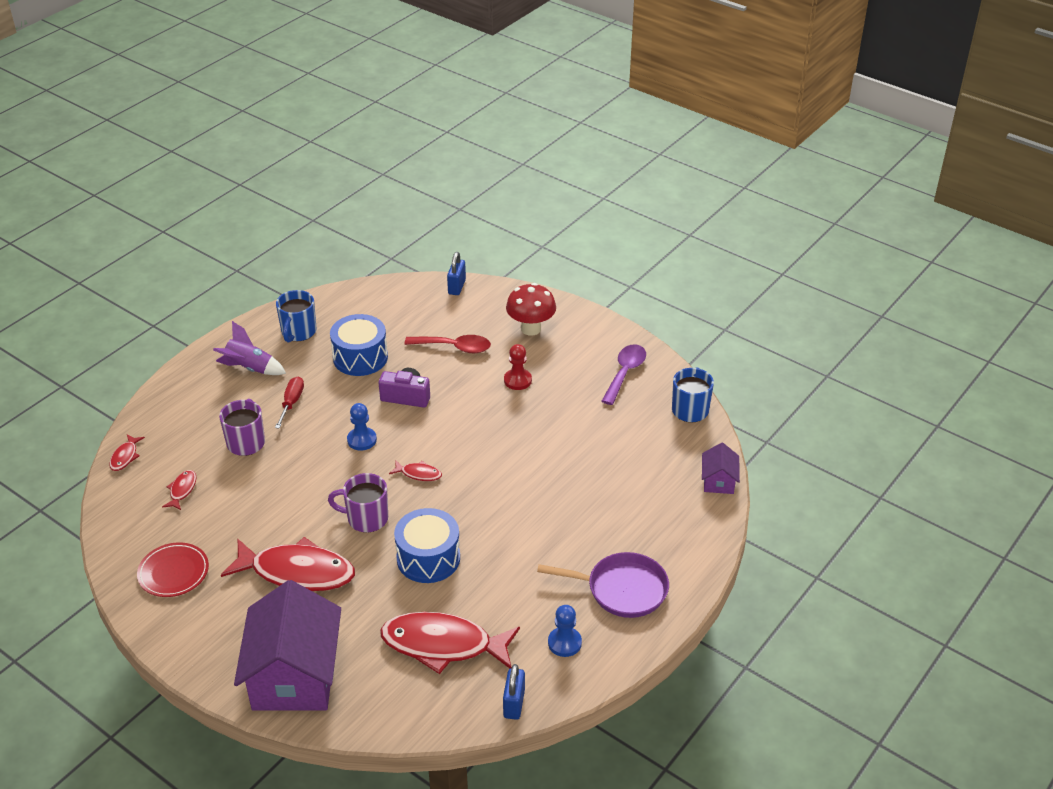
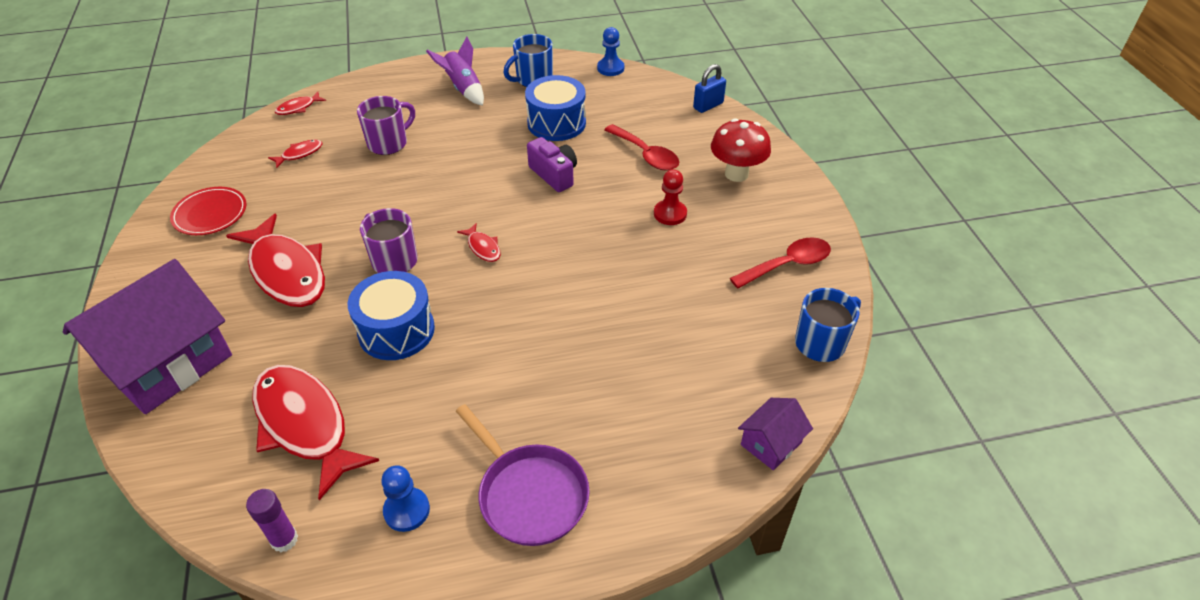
camera: 40 degrees right, 5 degrees up
red screwdriver [275,377,304,429] -> none
blue pawn [347,403,377,451] -> blue pawn moved to [597,27,624,76]
blue padlock [503,664,525,720] -> purple glue stick [246,489,298,552]
purple spoon [602,344,646,405] -> red spoon [730,237,831,289]

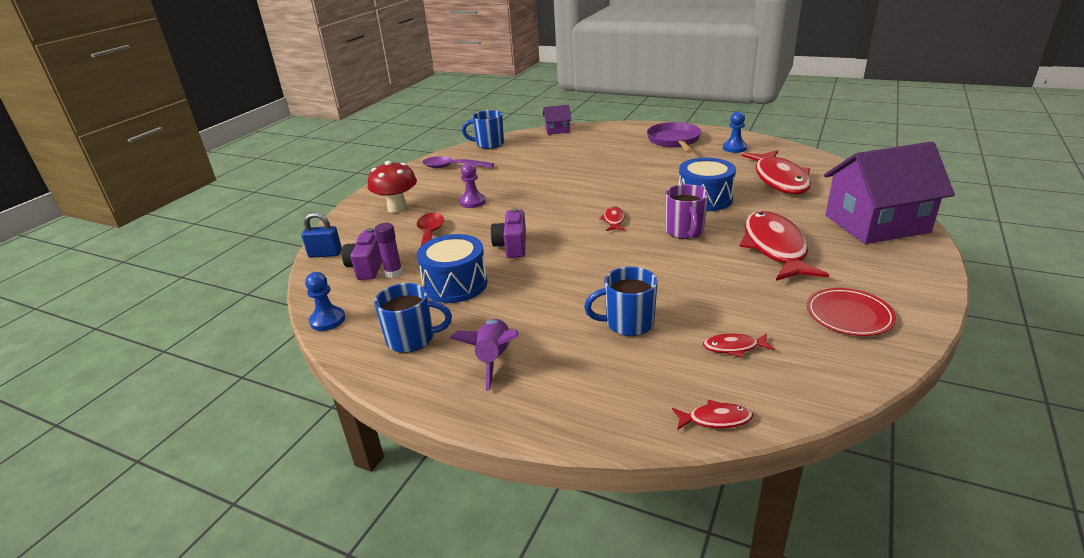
camera: 140 degrees left, 15 degrees down
purple glue stick [246,489,298,552] -> purple glue stick moved to [374,223,403,278]
purple mug [357,96,415,155] -> blue mug [584,267,658,336]
red pawn [654,169,687,225] -> purple pawn [459,162,486,208]
red spoon [730,237,831,289] -> purple spoon [422,156,494,168]
none -> purple camera [342,228,382,280]

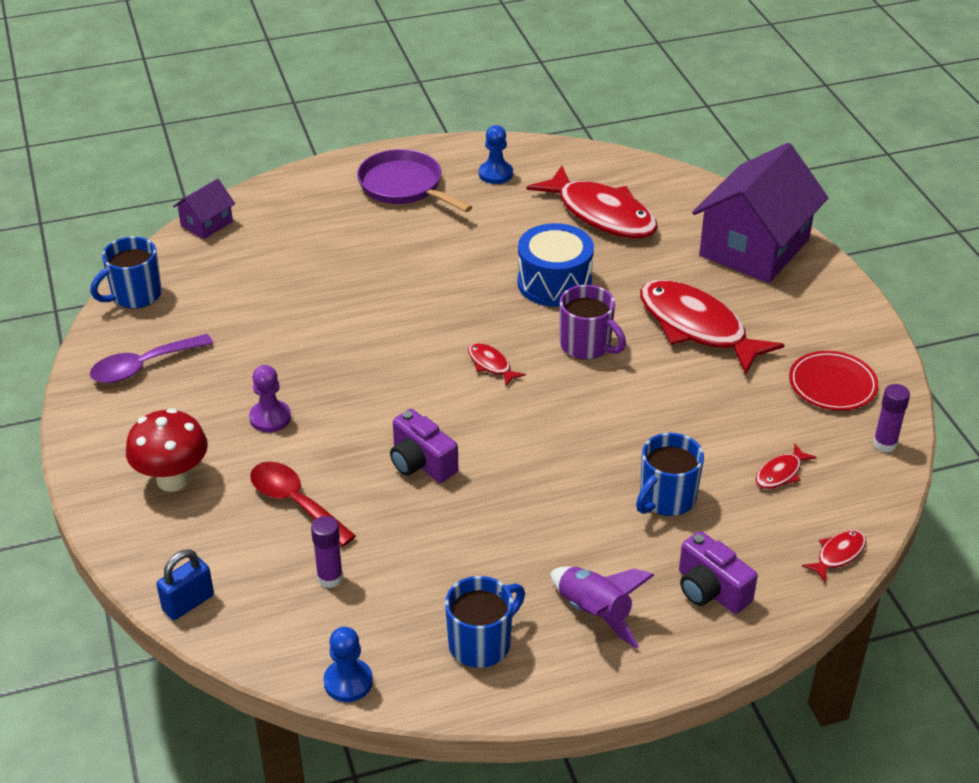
camera: 45 degrees left, 10 degrees up
purple camera [342,228,382,280] -> purple camera moved to [679,531,758,614]
blue drum [417,234,488,303] -> none
none -> purple glue stick [873,384,910,453]

